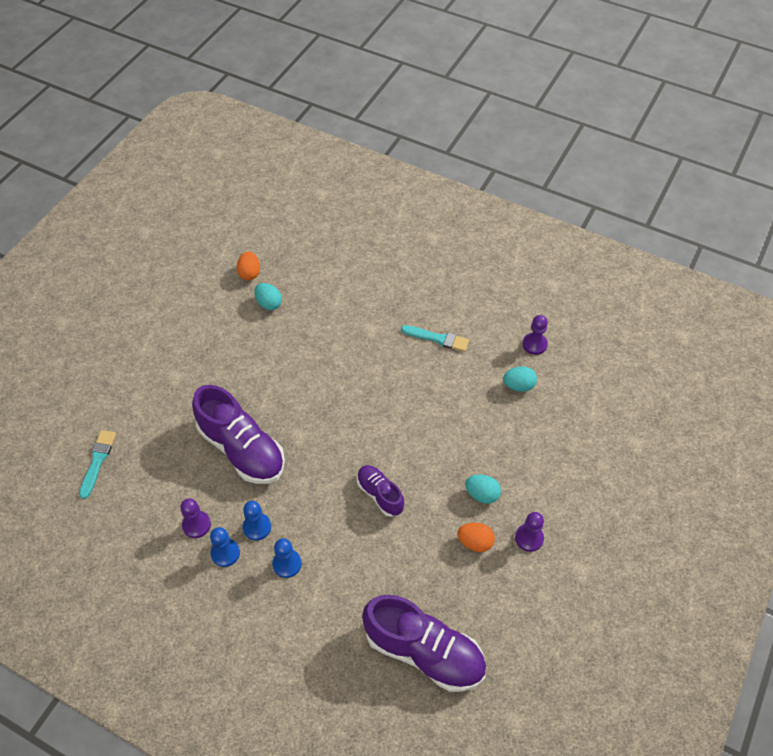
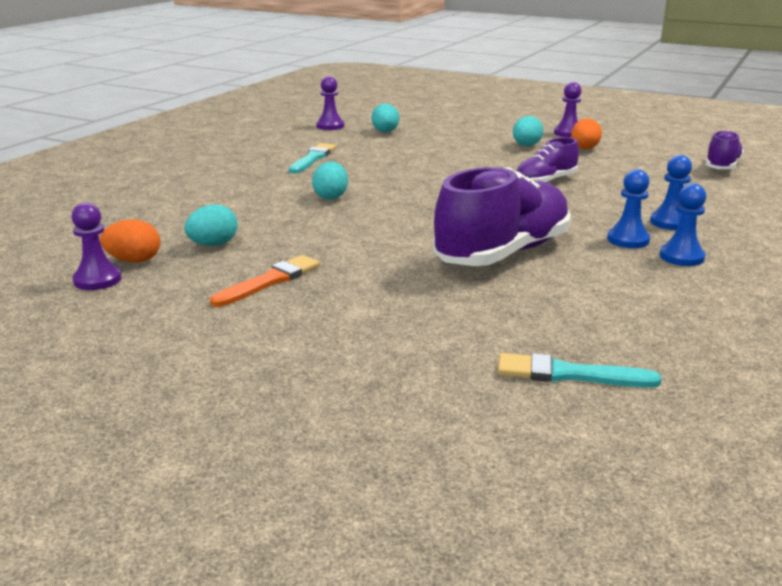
camera: 90 degrees left, 30 degrees down
purple pawn [180,498,211,538] -> purple pawn moved to [72,202,122,290]
purple shoe [362,595,486,692] -> purple shoe [705,130,744,169], size x0.54
none -> orange brush [210,255,320,307]
none -> turquoise egg [312,161,348,200]

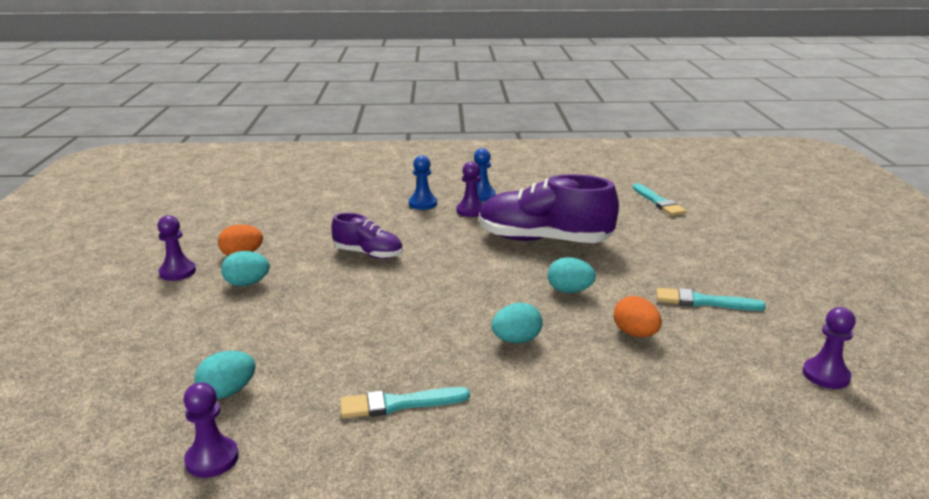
camera: 120 degrees left, 0 degrees up
orange egg [100,219,160,263] -> orange egg moved to [614,296,662,337]
turquoise egg [185,204,238,246] -> turquoise egg moved to [548,257,596,293]
orange brush [210,255,320,307] -> turquoise brush [657,288,766,311]
blue pawn [607,169,650,248] -> purple pawn [457,161,483,217]
purple shoe [705,130,744,169] -> none

